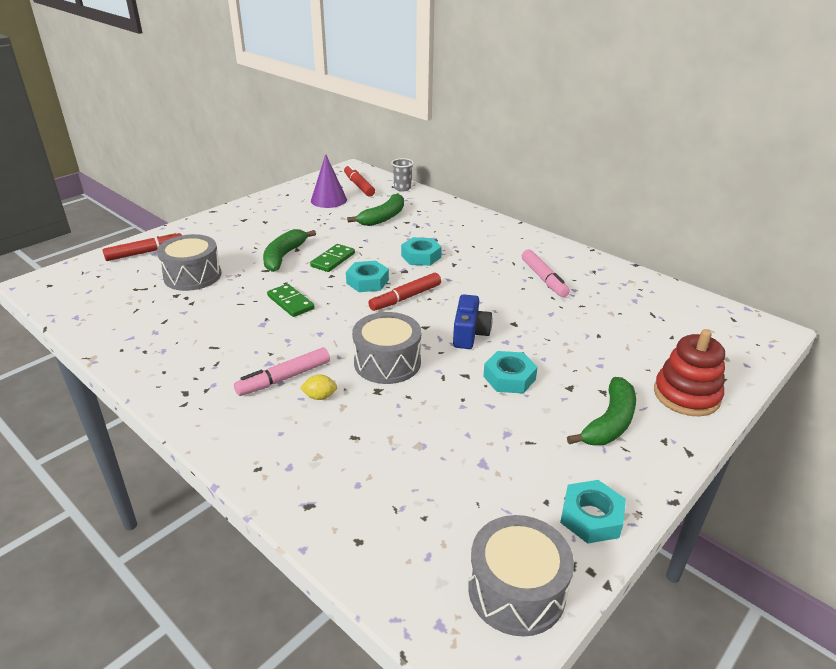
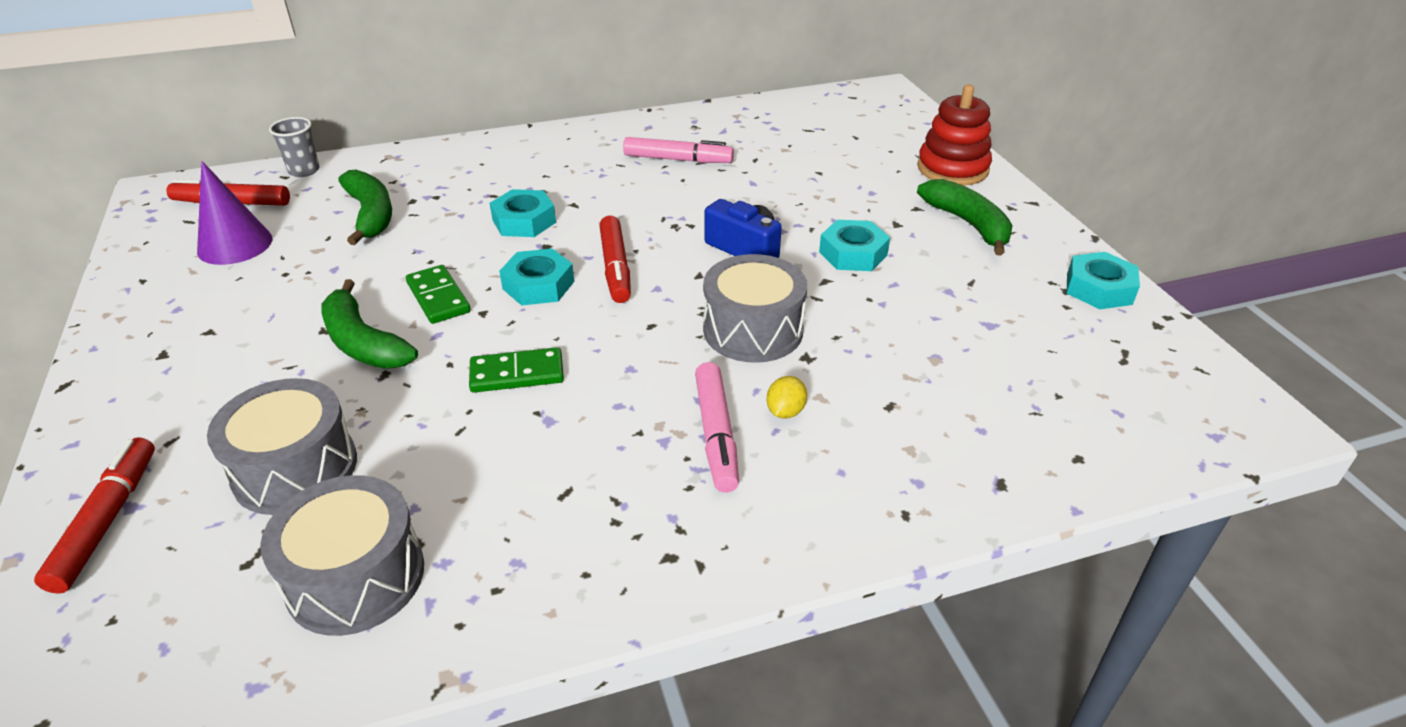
camera: 60 degrees left, 5 degrees up
grey drum [468,515,574,636] -> grey drum moved to [260,475,424,636]

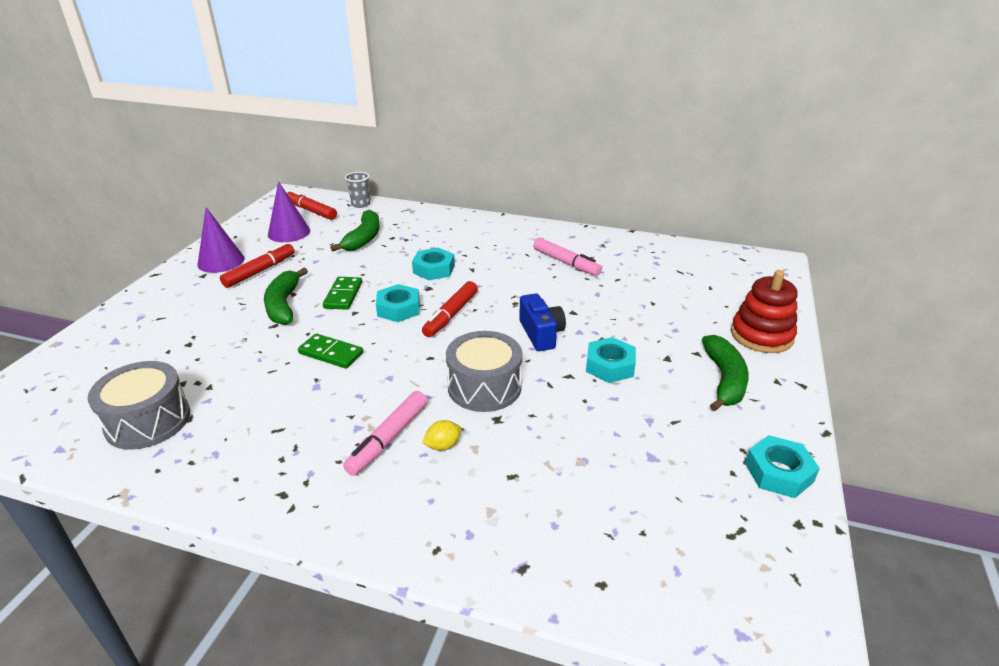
camera: 35 degrees right, 5 degrees down
red marker [34,437,155,594] -> red marker moved to [220,243,295,288]
grey drum [207,378,357,515] -> none
none -> purple cone [198,207,245,273]

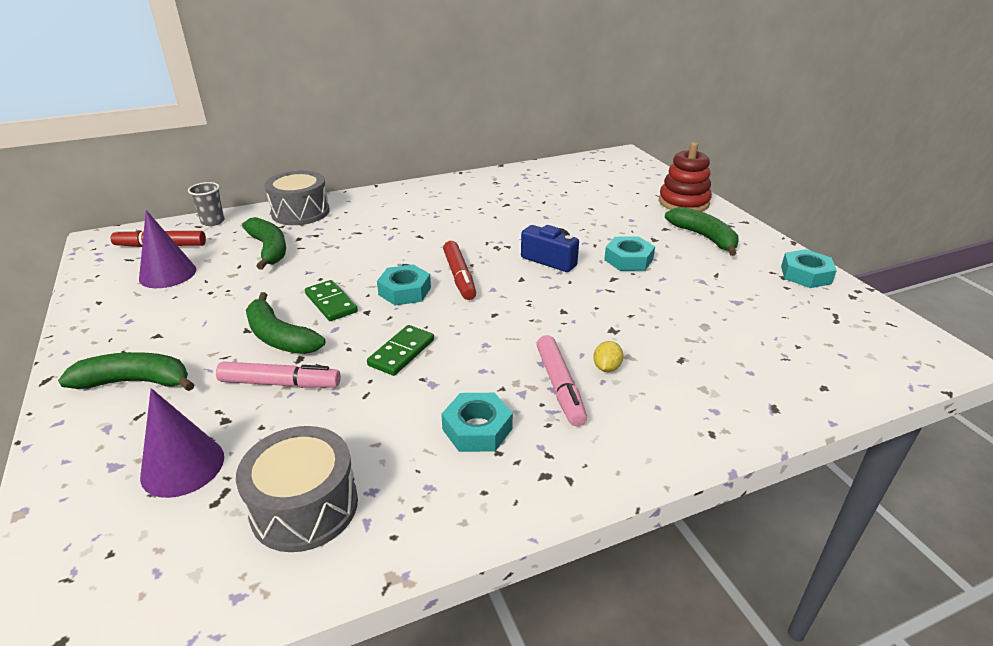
camera: 40 degrees left, 0 degrees up
purple cone [198,207,245,273] -> purple cone moved to [140,388,224,498]
red marker [220,243,295,288] -> none
green domino [298,333,363,368] -> green domino turned 45 degrees counterclockwise [367,325,434,376]
turquoise nut [412,248,455,280] -> turquoise nut moved to [441,393,513,452]
grey drum [446,331,522,412] -> grey drum moved to [265,170,330,225]
pink marker [533,238,602,276] -> pink marker moved to [216,362,341,388]
none -> green banana [58,352,195,391]

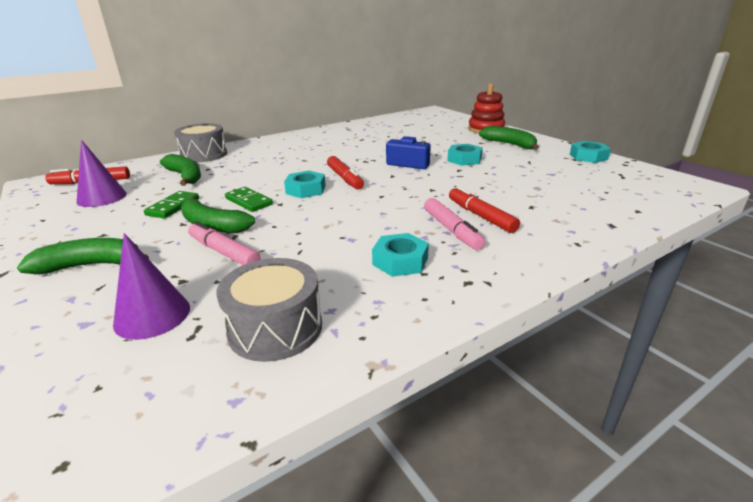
camera: 10 degrees left, 5 degrees down
grey cup [188,182,225,226] -> none
pink marker [216,362,341,388] -> pink marker turned 135 degrees counterclockwise [188,221,261,265]
green domino [367,325,434,376] -> green domino moved to [144,191,199,219]
yellow lemon [593,341,624,372] -> red marker [449,186,520,233]

